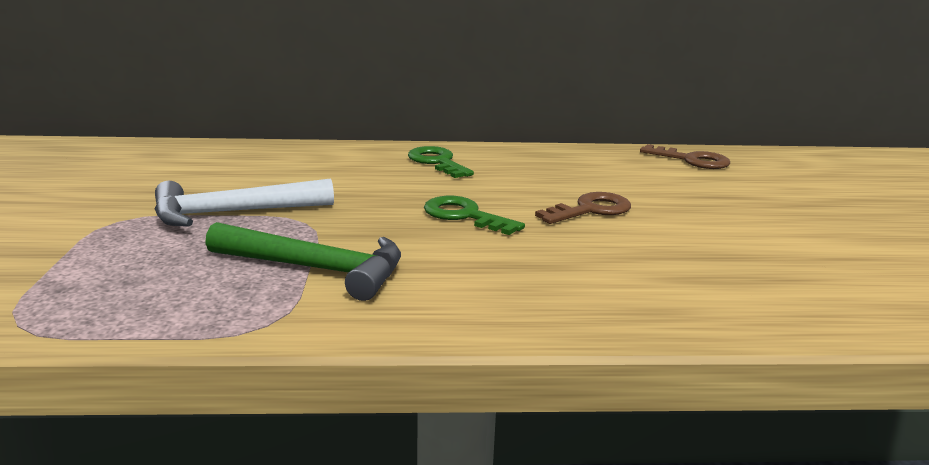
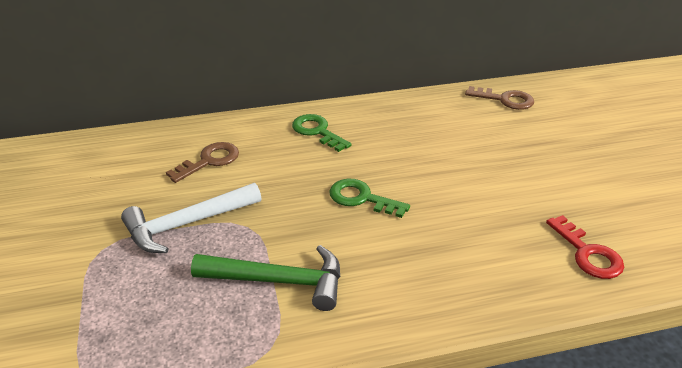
camera: 10 degrees left, 15 degrees up
brown key [535,192,631,224] -> brown key moved to [166,142,239,183]
none -> red key [546,215,624,279]

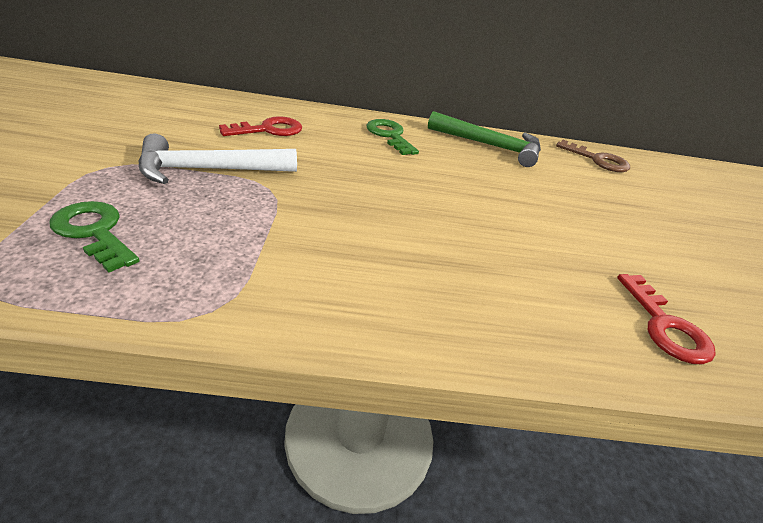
camera: 10 degrees right, 0 degrees up
brown key [166,142,239,183] -> red key [219,116,302,136]
green hammer [191,245,340,311] -> green hammer moved to [428,111,541,167]
green key [329,179,410,218] -> green key moved to [50,201,139,272]

